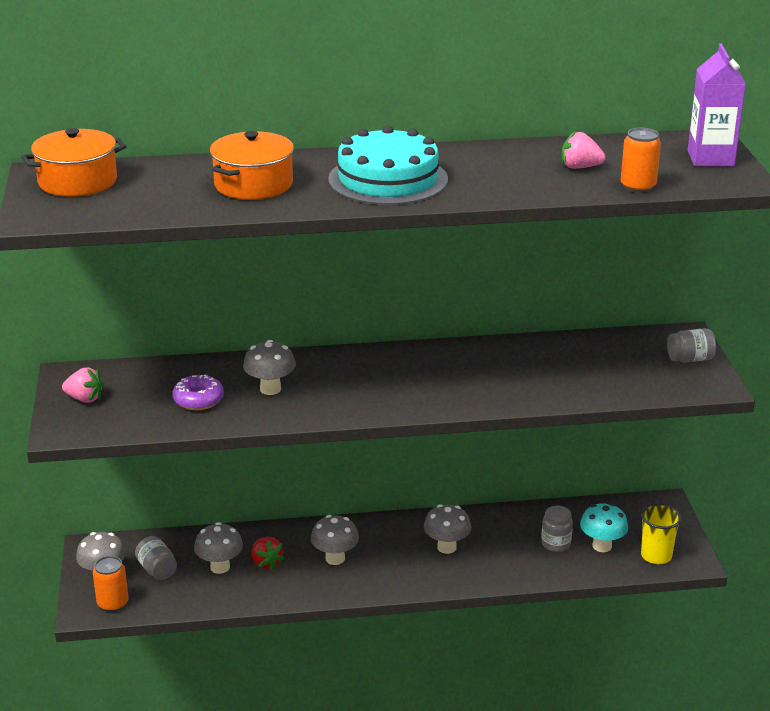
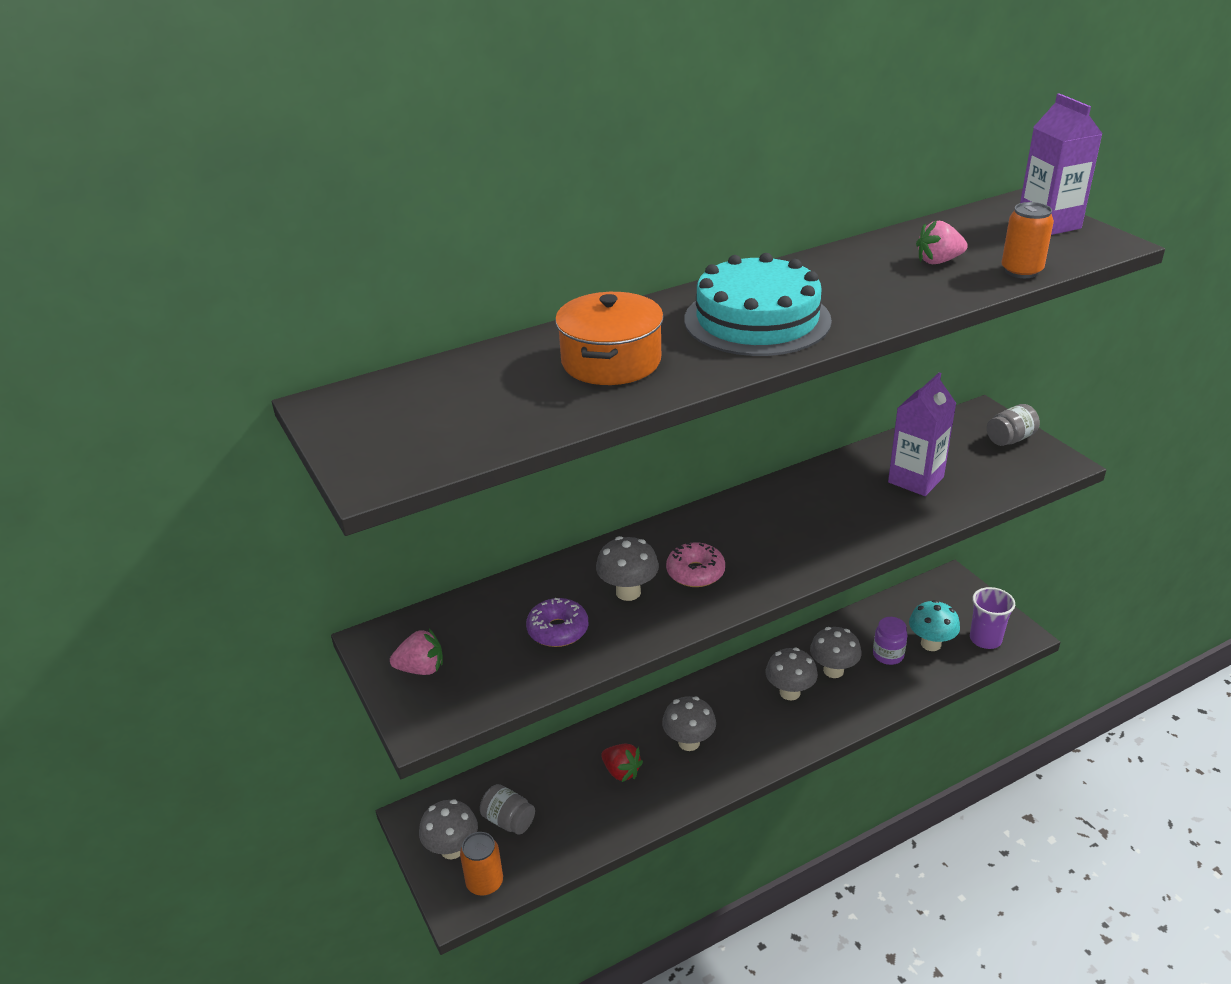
camera: 20 degrees left, 5 degrees up
orange pot [21,128,127,197] -> none
grey mushroom [194,522,243,574] -> grey mushroom moved to [810,627,861,678]
grey jar [541,505,573,552] -> purple jar [873,617,907,665]
yellow cup [641,504,682,564] -> purple cup [970,587,1015,649]
none -> pink donut [666,542,725,587]
none -> purple carton [888,373,956,496]

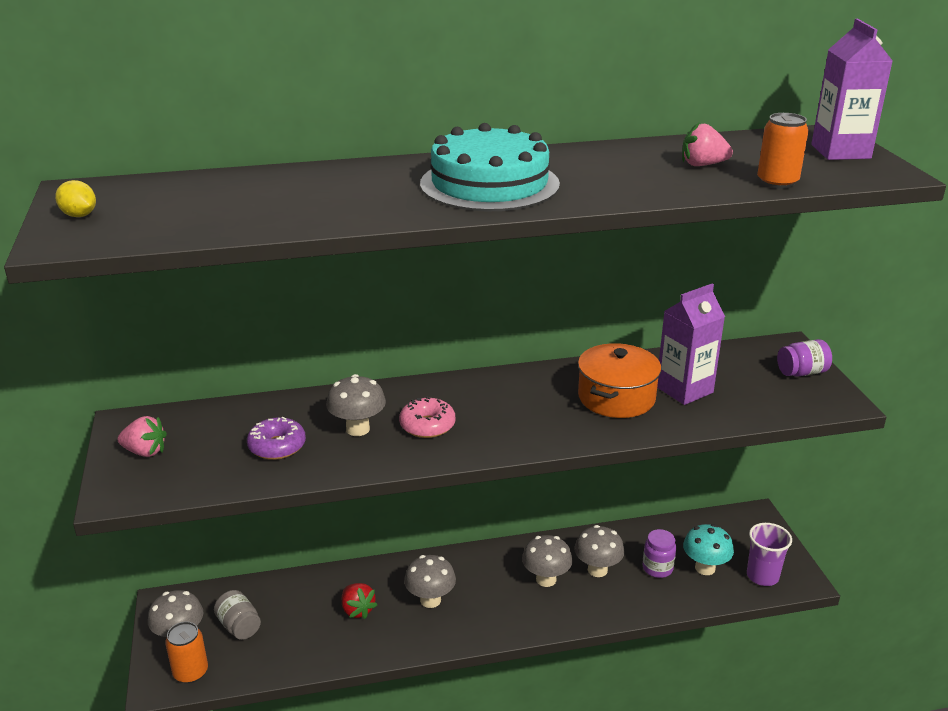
camera: 15 degrees right, 5 degrees down
orange pot [555,292,664,385] -> orange pot moved to [578,343,661,418]
grey jar [987,404,1040,446] -> purple jar [777,339,832,377]
none -> yellow lemon [55,180,96,217]

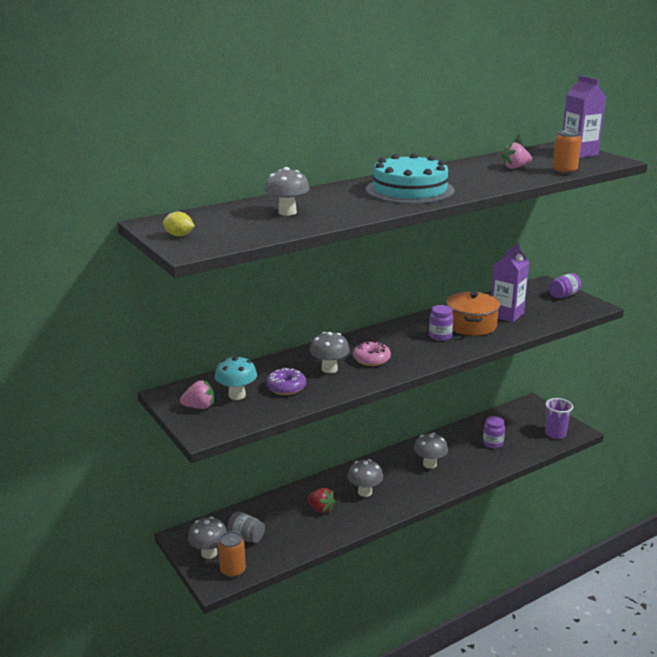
camera: 20 degrees left, 5 degrees down
grey mushroom [574,525,625,577] -> grey mushroom moved to [264,167,309,216]
turquoise mushroom [683,524,734,575] -> turquoise mushroom moved to [215,355,257,400]
none -> purple jar [429,305,453,341]

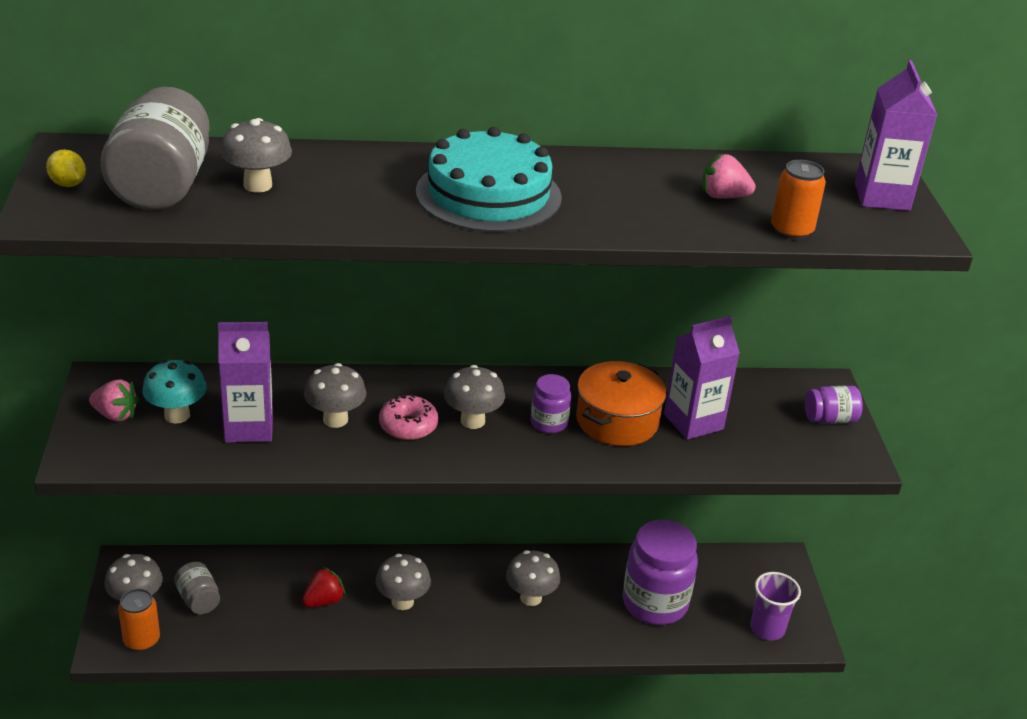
camera: 25 degrees right, 10 degrees up
purple donut [266,368,306,395] -> purple carton [218,322,273,443]
red strawberry [307,488,335,513] -> red strawberry turned 105 degrees counterclockwise [302,567,346,607]
purple jar [483,416,505,448] -> purple jar [623,520,698,625], size x1.99
none -> grey jar [101,87,210,210]
none -> grey mushroom [444,365,505,429]

